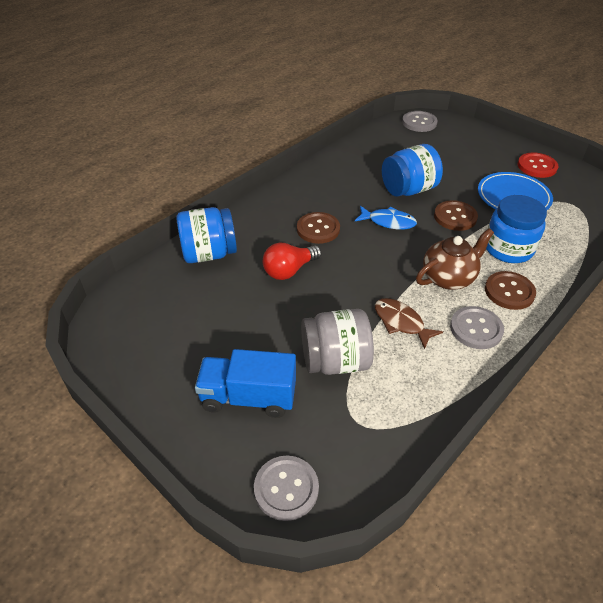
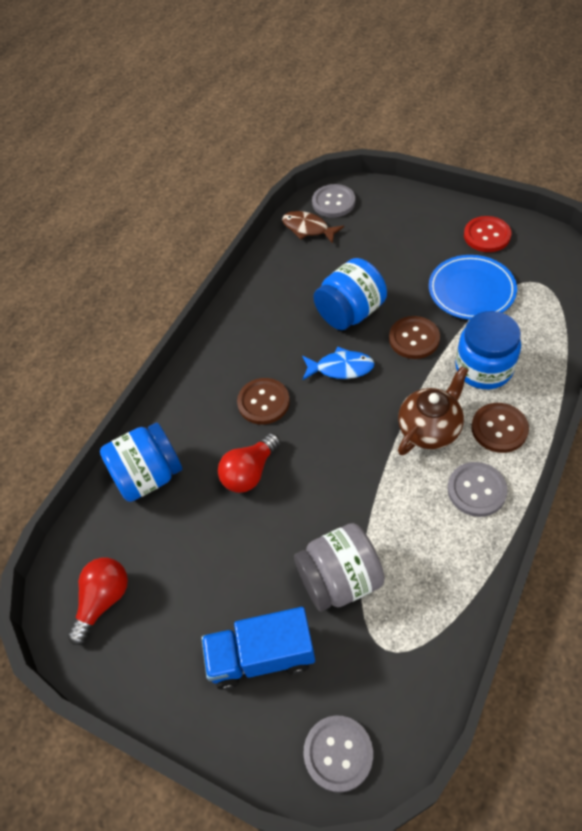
camera: 10 degrees left, 10 degrees up
brown fish [375,298,443,349] -> brown fish moved to [282,211,344,244]
none -> red light bulb [67,558,128,645]

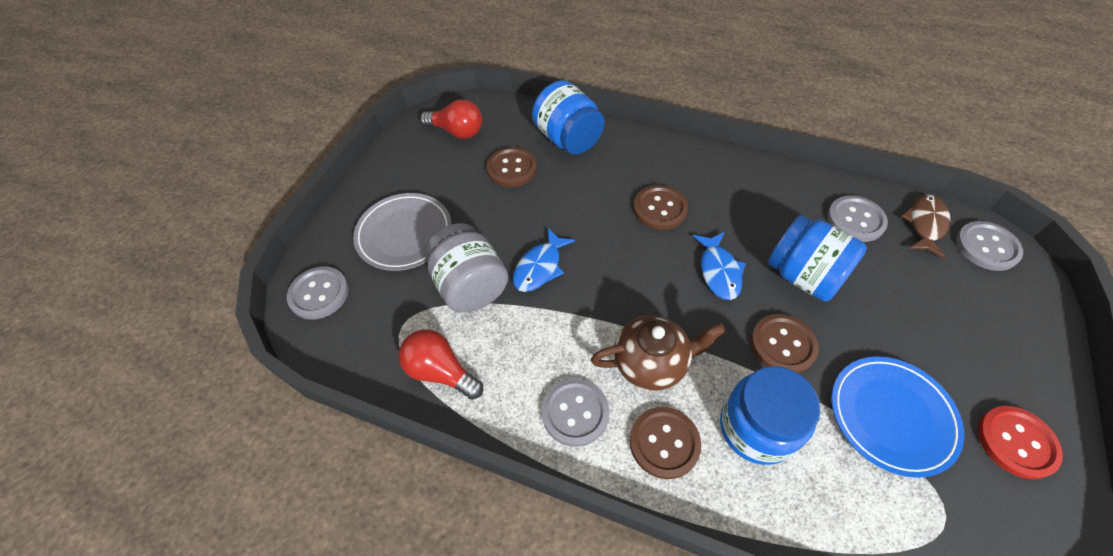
camera: 80 degrees right, 0 degrees up
blue truck [201,607,315,690] -> grey plate [353,193,452,271]
red light bulb [218,433,280,493] -> red light bulb moved to [399,329,483,400]
brown teapot [398,366,468,455] -> brown teapot turned 45 degrees counterclockwise [591,315,725,391]
none -> brown button [486,147,537,187]
none -> blue fish [513,228,575,292]
none -> grey button [827,195,888,242]

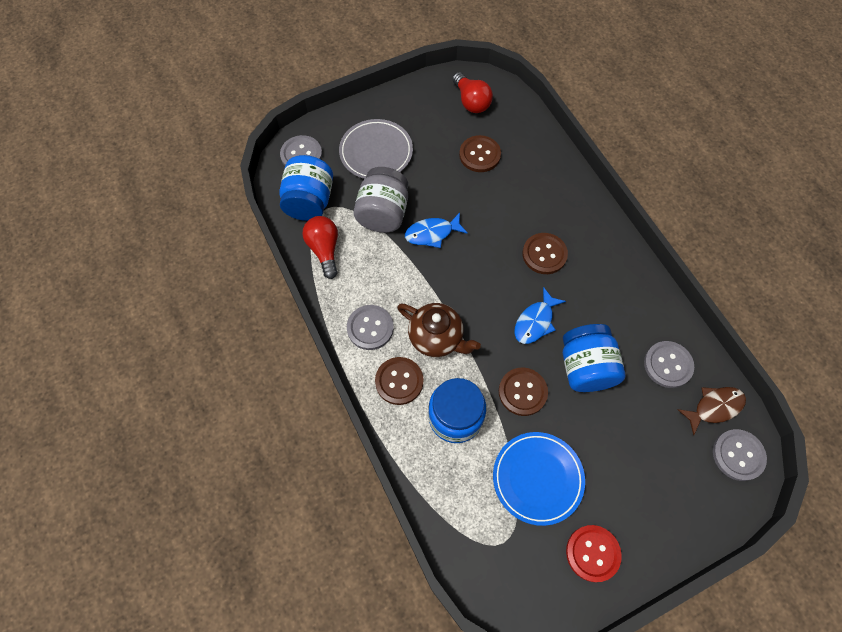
camera: 40 degrees right, 10 degrees up
blue jar [532,80,605,154] -> blue jar moved to [279,155,333,221]

